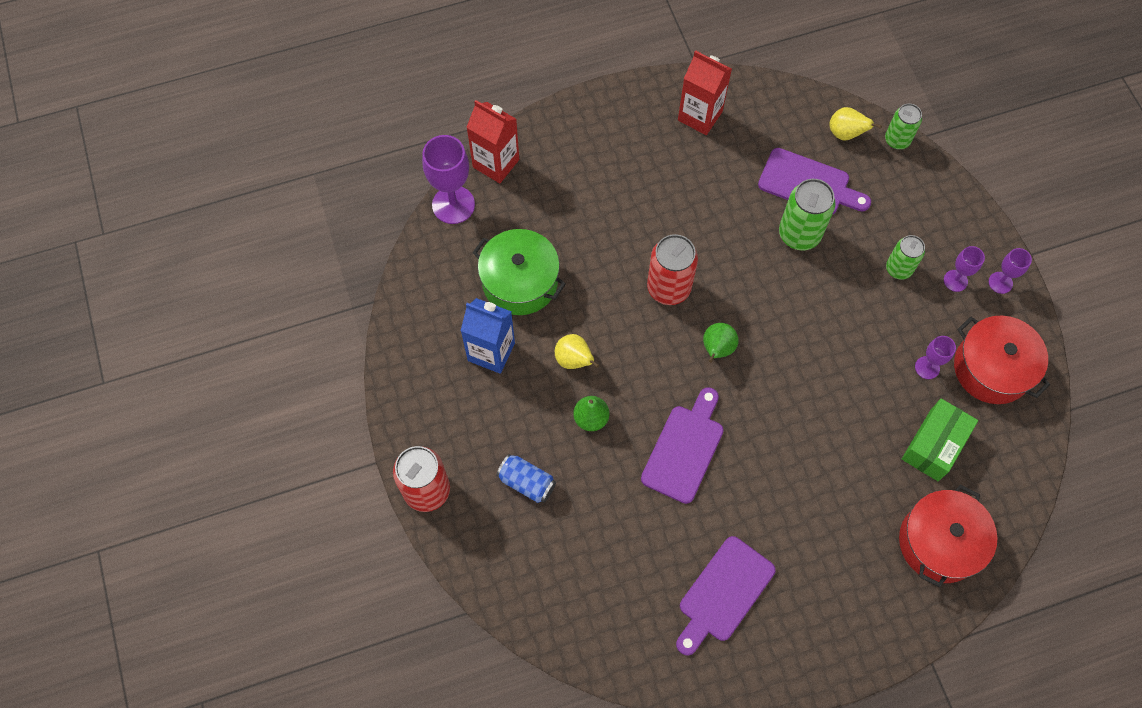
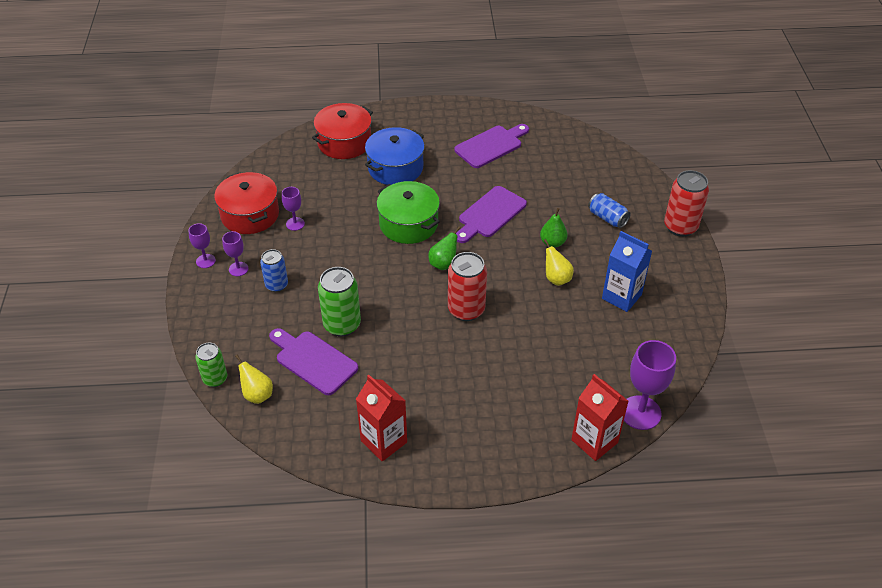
camera: 165 degrees left, 20 degrees down
green pot [472,229,566,315] -> green pot moved to [377,181,440,244]
green can [886,235,925,280] -> blue can [260,249,288,292]
green box [902,398,978,481] -> none
none -> blue pot [365,127,424,185]

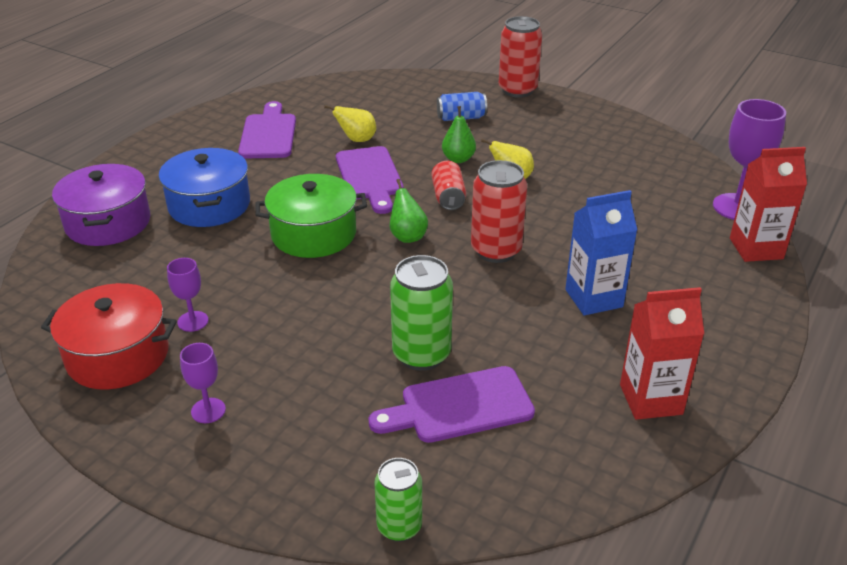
camera: 55 degrees left, 10 degrees down
purple goblet [188,223,216,268] -> none
yellow pear [235,355,273,404] -> yellow pear moved to [324,105,376,142]
blue can [260,249,288,292] -> none
red pot [312,103,373,159] -> purple pot [52,164,150,246]
blue carton [602,231,652,312] -> blue carton moved to [565,190,637,315]
none -> red can [431,161,466,210]

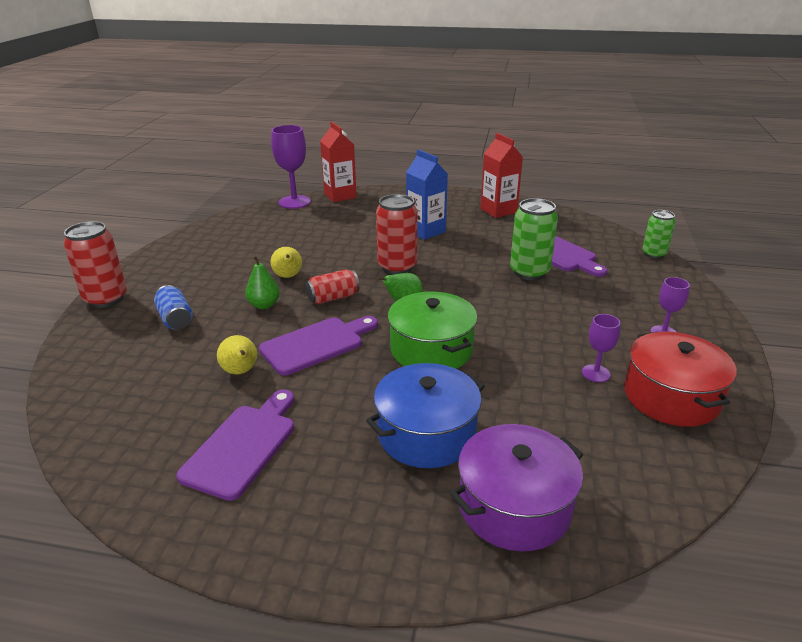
camera: 110 degrees left, 5 degrees down
purple cutting board [238,101,296,158] -> purple cutting board turned 135 degrees clockwise [176,389,294,501]

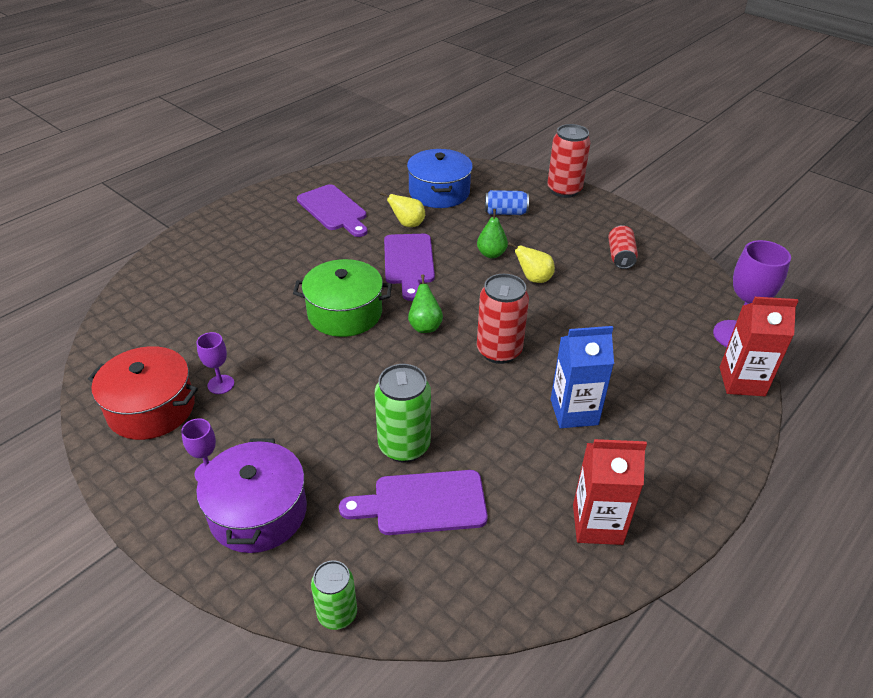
camera: 120 degrees right, 10 degrees up
red can [305,269,360,304] -> red can moved to [608,225,638,269]
blue pot [366,363,485,468] -> blue pot moved to [407,149,473,208]
purple pot [450,424,583,551] -> purple pot moved to [196,438,307,553]

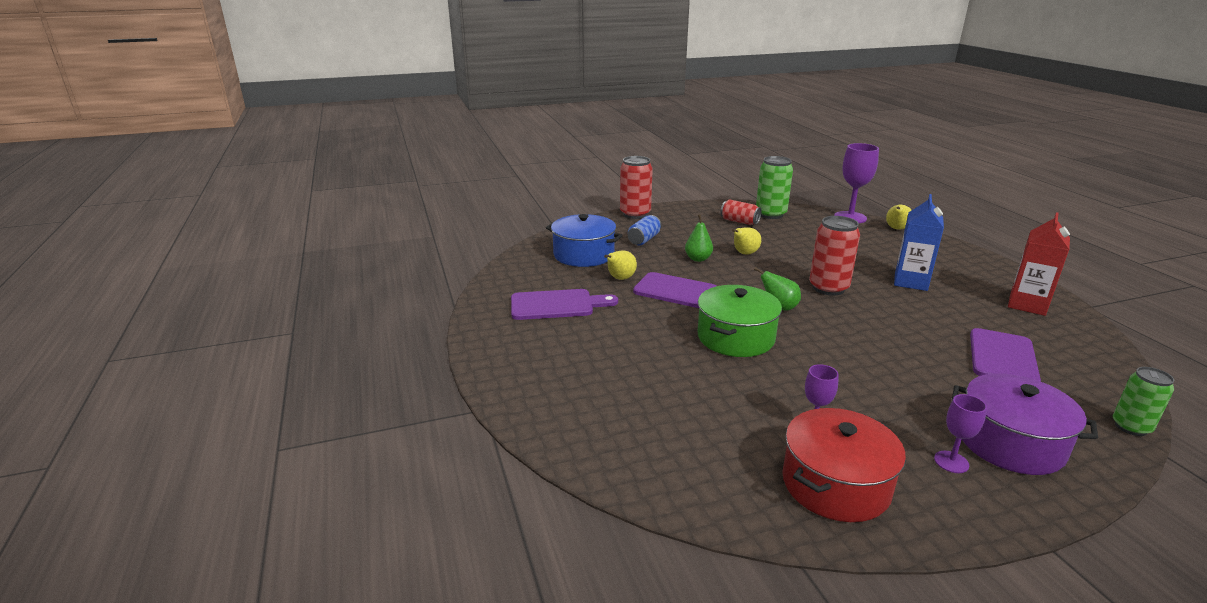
camera: 60 degrees left, 15 degrees down
green can [375,364,431,462] -> green can moved to [756,156,793,219]
red carton [720,297,798,396] -> yellow pear [886,205,912,230]

